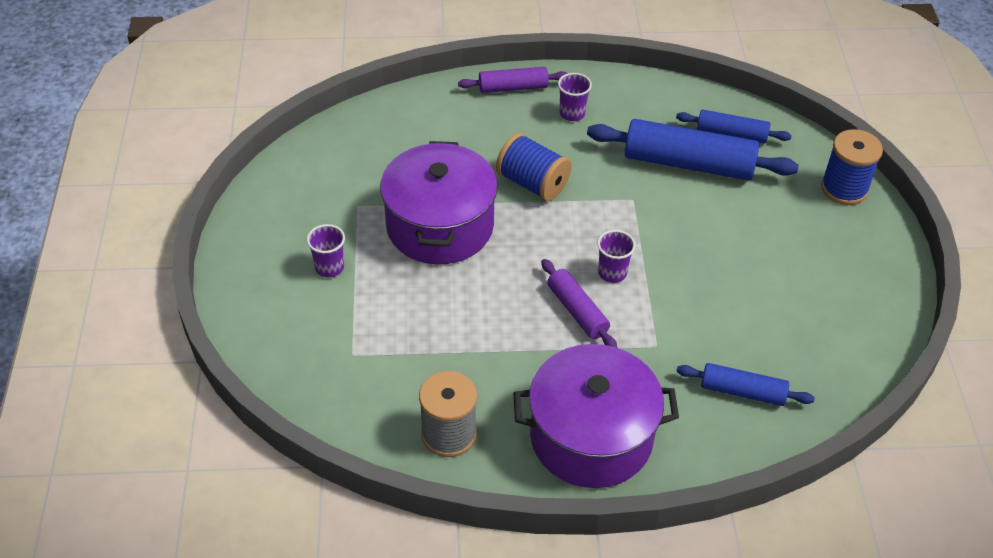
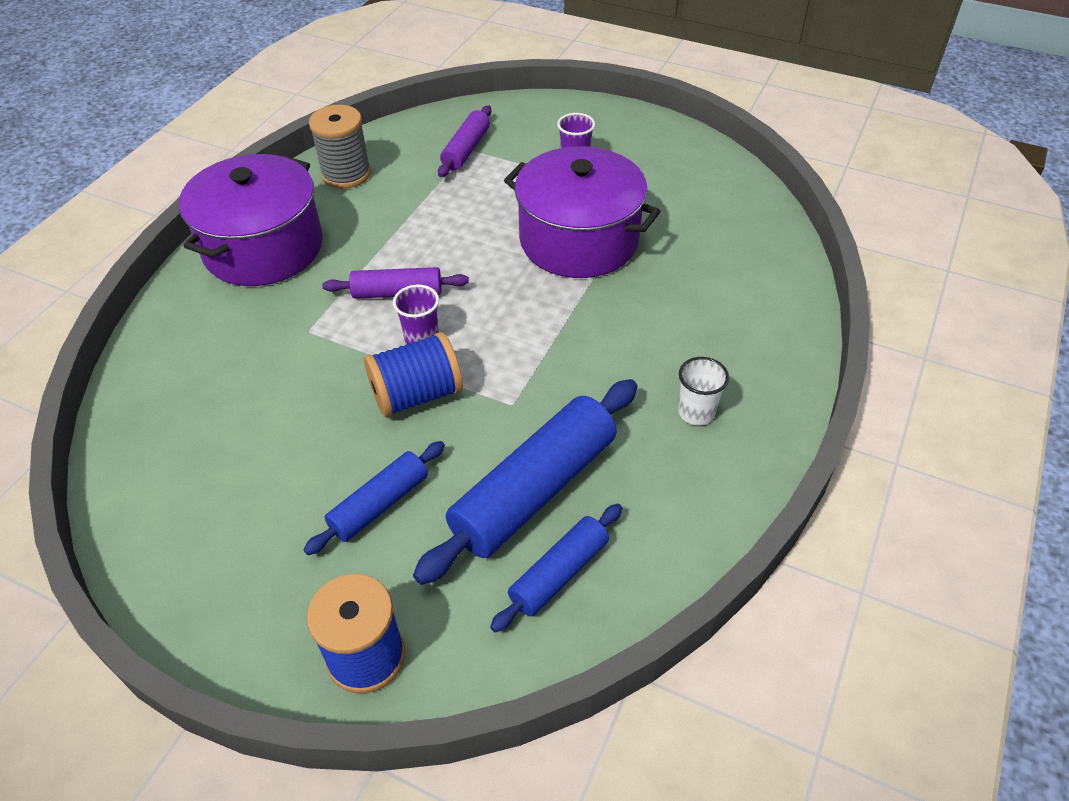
camera: 120 degrees right, 0 degrees up
purple rolling pin [458,67,568,93] -> purple rolling pin moved to [438,105,491,177]
blue spool [496,133,572,201] -> blue spool moved to [364,332,463,417]
purple cup [558,73,592,121] -> white cup [678,357,729,425]
blue rolling pin [676,363,815,406] -> blue rolling pin moved to [304,441,445,555]

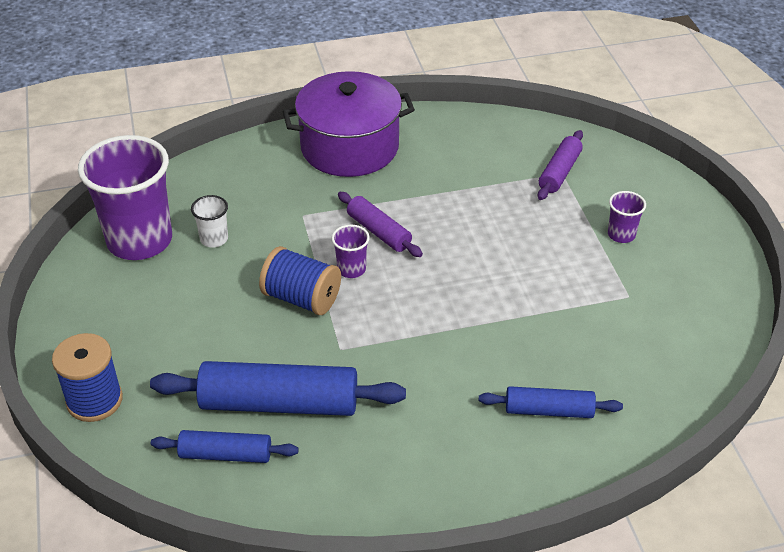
camera: 50 degrees right, 5 degrees down
blue rolling pin [304,441,445,555] -> blue rolling pin moved to [479,386,623,418]
grey spool [309,105,371,189] -> none
purple rolling pin [438,105,491,177] -> purple rolling pin turned 45 degrees counterclockwise [538,130,583,200]
purple pot [504,146,660,278] -> none
white cup [678,357,729,425] -> white cup moved to [191,195,228,247]
none -> purple cup [78,135,172,260]

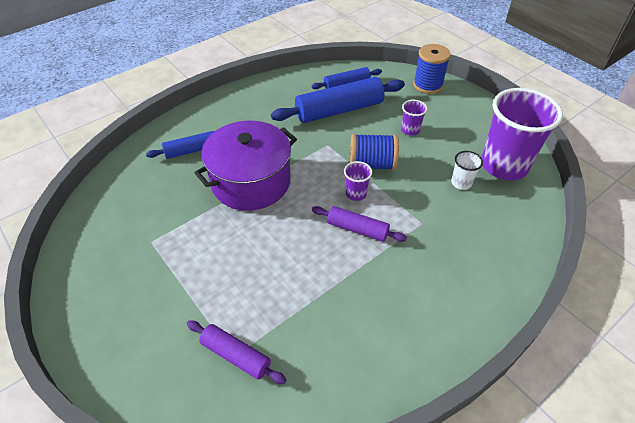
camera: 155 degrees right, 5 degrees up
purple pot [283,71,415,177] -> purple pot moved to [194,121,297,211]
purple rolling pin [538,130,583,200] -> purple rolling pin turned 60 degrees counterclockwise [187,320,286,384]
purple cup [608,191,646,243] -> purple cup moved to [401,100,428,136]

